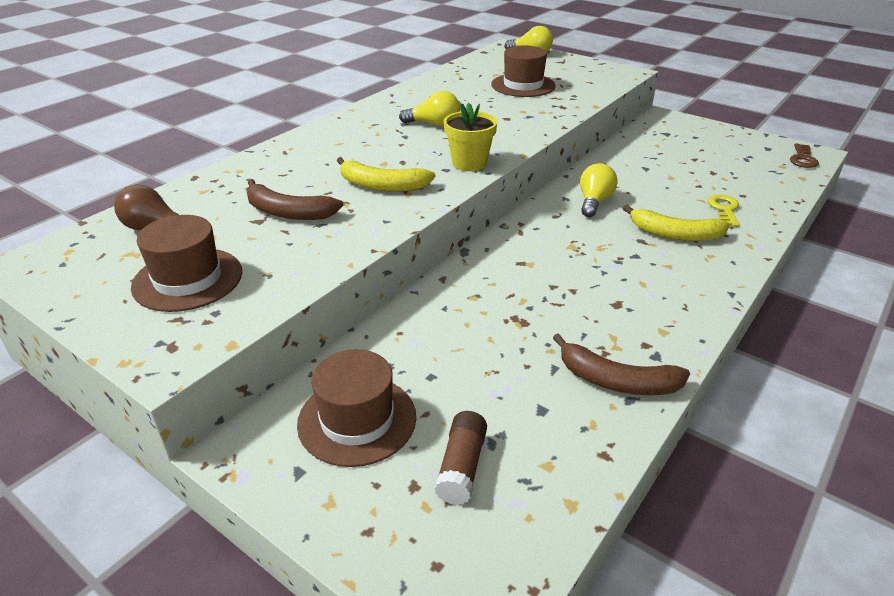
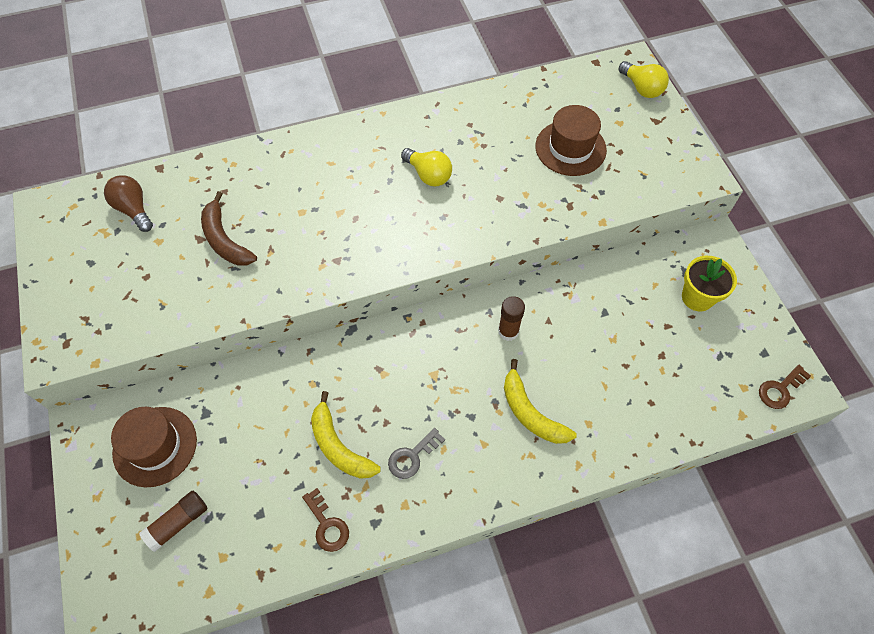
camera: 35 degrees right, 25 degrees up
brown hat [131,215,242,312] -> none
yellow banana [337,157,435,192] -> yellow banana moved to [311,391,381,479]
yellow flower pot [444,103,497,171] -> yellow flower pot moved to [682,256,737,311]
brown banana [553,333,690,395] -> brown key [302,488,349,552]
yellow light bulb [580,163,617,217] -> brown glue stick [498,296,525,341]
yellow key [708,195,739,227] -> none
none -> grey key [388,428,445,479]

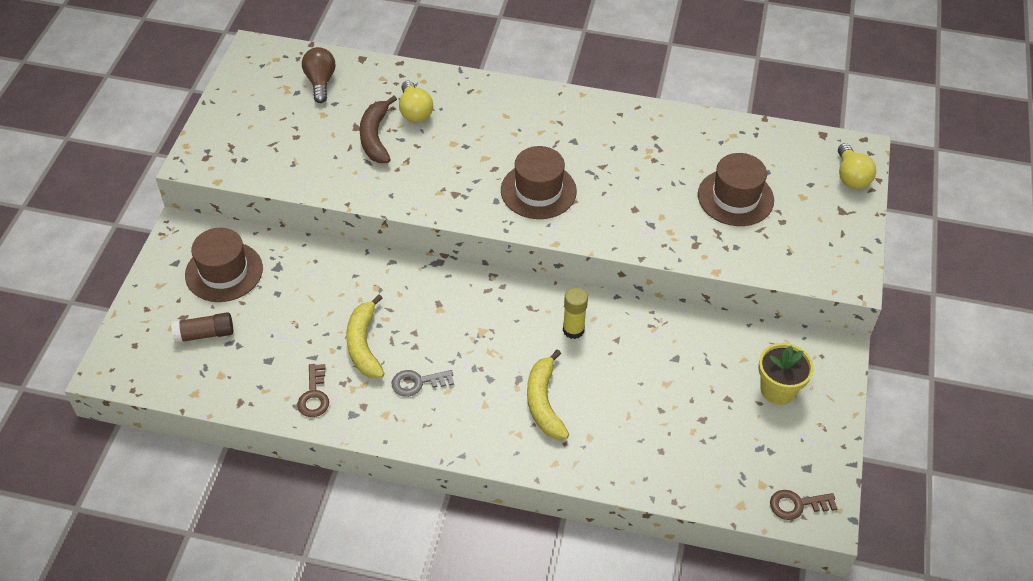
camera: 30 degrees right, 10 degrees down
yellow light bulb [401,148,452,186] -> yellow light bulb moved to [399,81,433,123]
brown glue stick [498,296,525,341] -> yellow glue stick [563,288,588,339]
none -> brown hat [501,146,577,219]

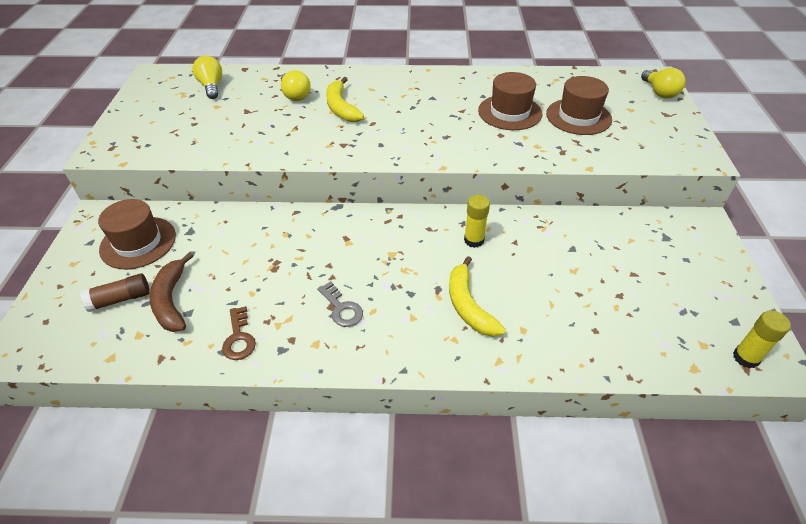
camera: 10 degrees left, 5 degrees down
brown light bulb [302,47,336,103] -> yellow light bulb [192,56,222,99]
yellow banana [346,295,385,378] -> yellow banana moved to [326,77,364,122]
brown banana [359,96,397,163] -> brown banana moved to [150,252,193,332]
grey key [392,370,454,397] -> grey key turned 105 degrees counterclockwise [317,281,363,327]
brown hat [501,146,577,219] -> brown hat moved to [478,72,542,130]
yellow flower pot [758,343,814,405] -> none
brown key [770,490,838,520] -> yellow glue stick [733,310,791,368]

